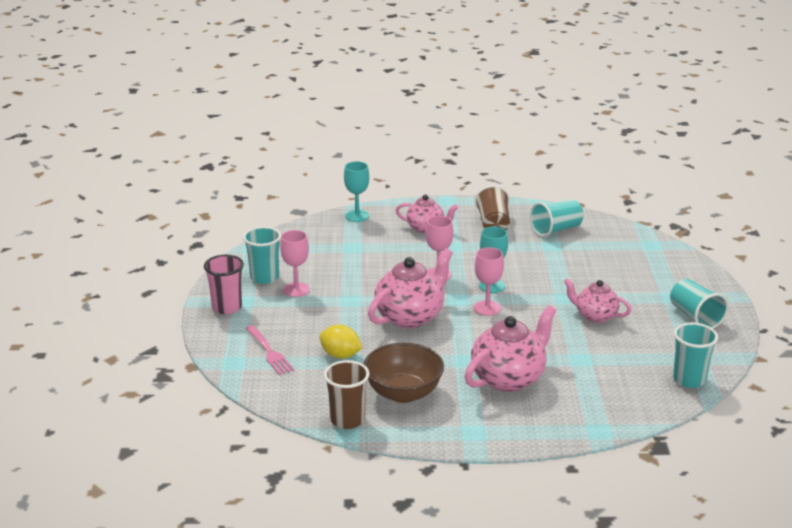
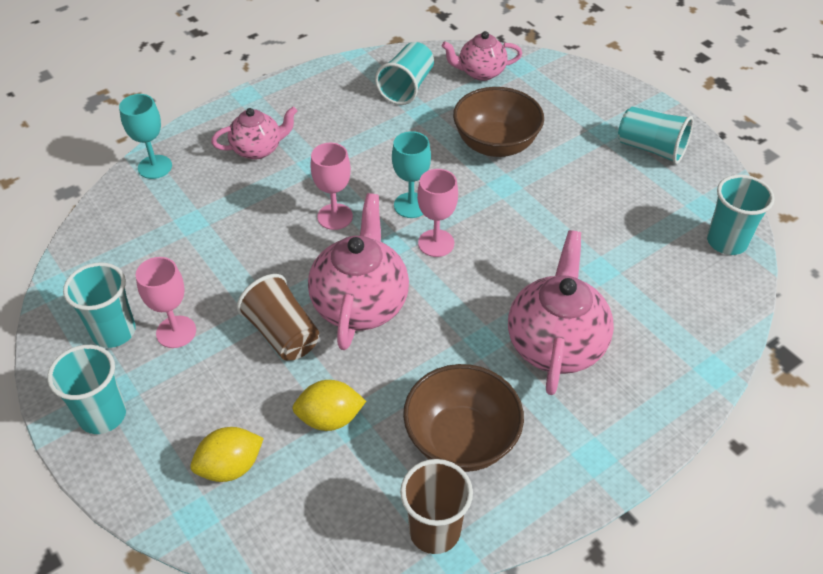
camera: 35 degrees left, 20 degrees up
pink cup [204,255,244,314] -> turquoise cup [47,345,126,434]
pink fork [245,325,294,375] -> yellow lemon [190,427,264,482]
brown cup [475,185,510,230] -> brown cup moved to [237,274,319,360]
pink teapot [564,278,631,323] -> pink teapot moved to [442,31,522,81]
none -> brown bowl [453,87,544,157]

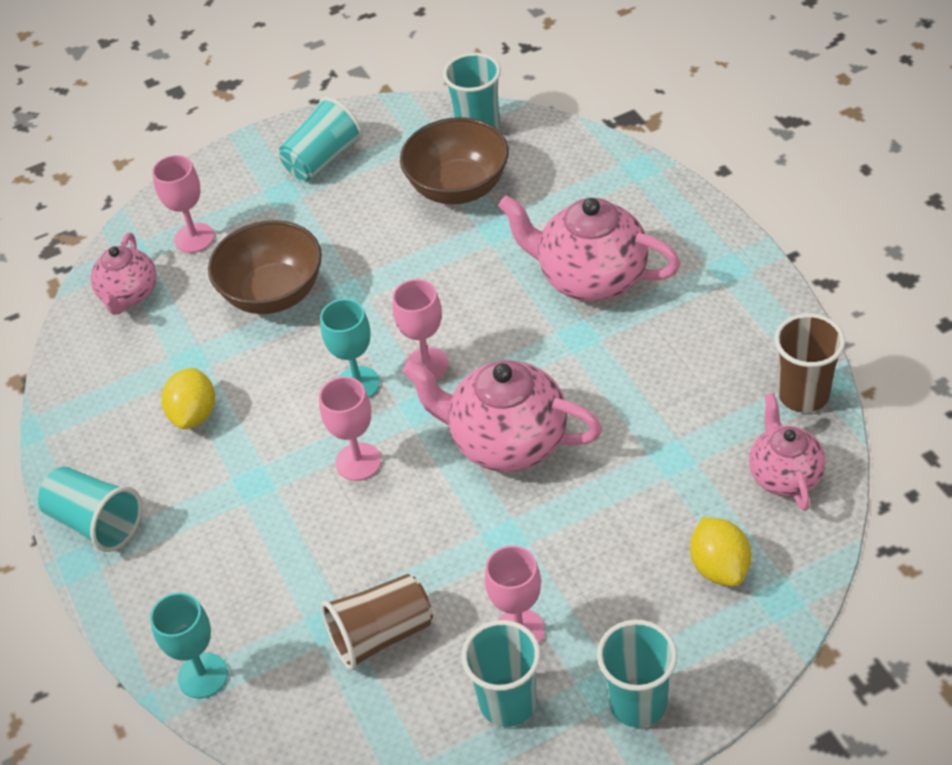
camera: 75 degrees left, 0 degrees up
pink teapot [211,107,297,160] -> pink teapot moved to [749,393,826,511]
brown cup [237,274,319,360] -> brown cup moved to [321,574,433,670]
yellow lemon [292,380,366,431] -> yellow lemon moved to [161,368,215,429]
turquoise cup [375,42,434,105] -> turquoise cup moved to [38,467,142,552]
brown bowl [403,364,524,472] -> brown bowl moved to [400,117,509,204]
none -> pink goblet [152,155,214,253]

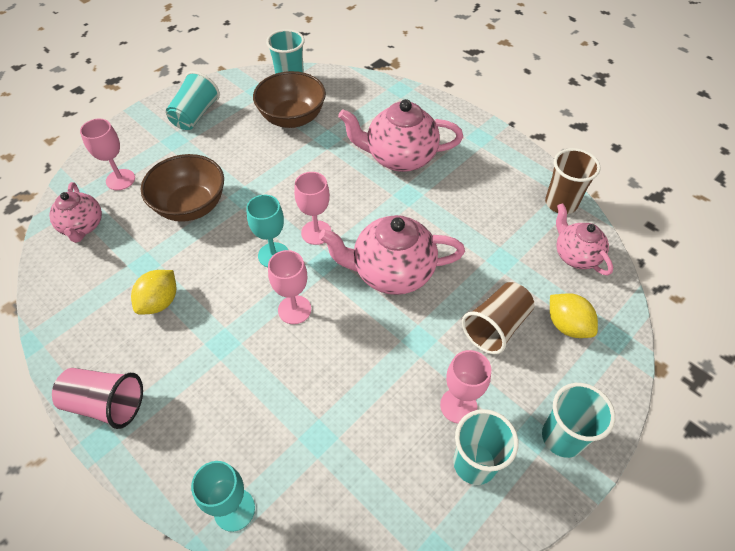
camera: 25 degrees left, 5 degrees up
turquoise cup [38,467,142,552] -> pink cup [52,368,143,429]
yellow lemon [161,368,215,429] -> yellow lemon turned 45 degrees clockwise [131,270,176,315]
brown cup [321,574,433,670] -> brown cup moved to [462,282,535,354]

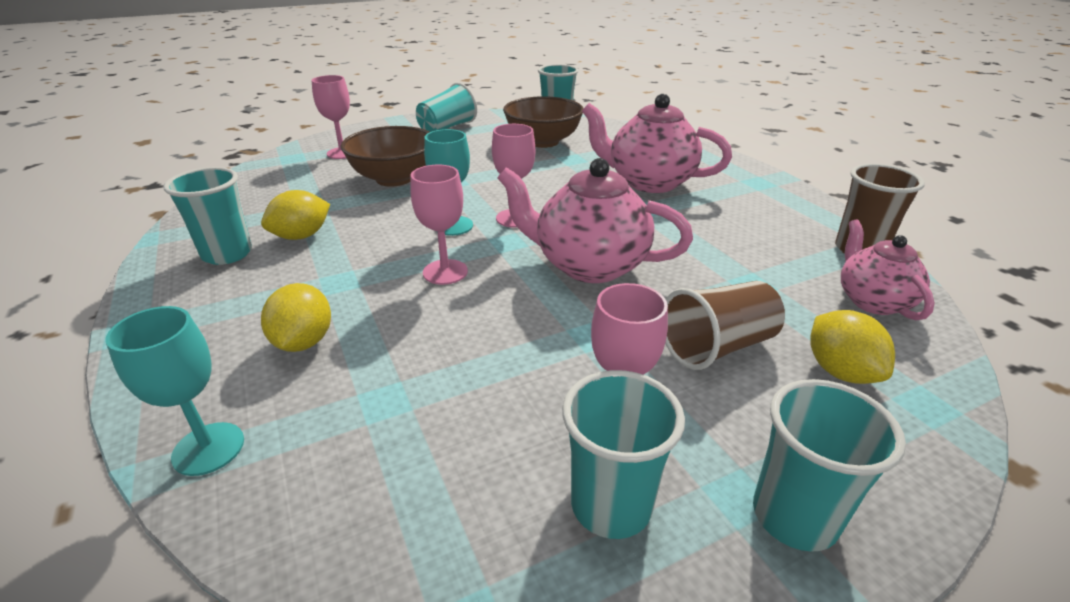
camera: 20 degrees right, 20 degrees down
pink teapot [49,182,102,243] -> none
pink cup [52,368,143,429] -> none
none -> turquoise cup [163,167,252,265]
none -> yellow lemon [261,283,331,352]

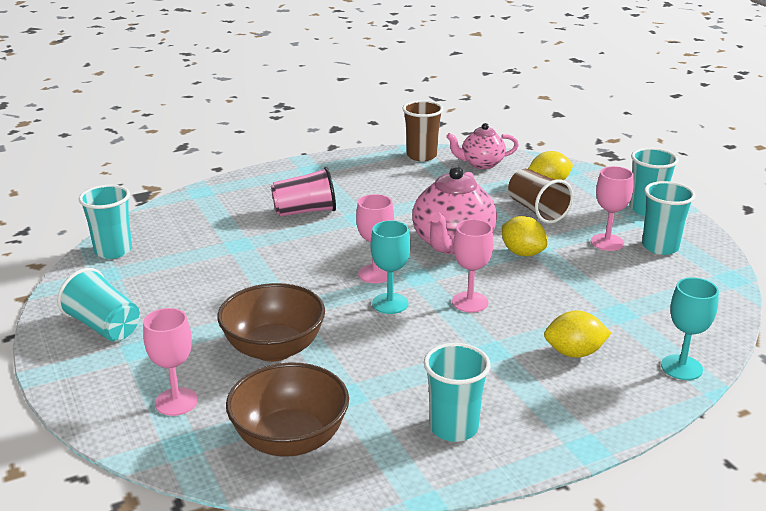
camera: 90 degrees left, 5 degrees down
yellow lemon [261,190,330,240] -> yellow lemon moved to [502,216,547,256]
brown bowl [503,96,584,148] -> brown bowl moved to [226,363,349,457]
pink teapot [582,94,732,193] -> pink cup [271,167,336,216]

